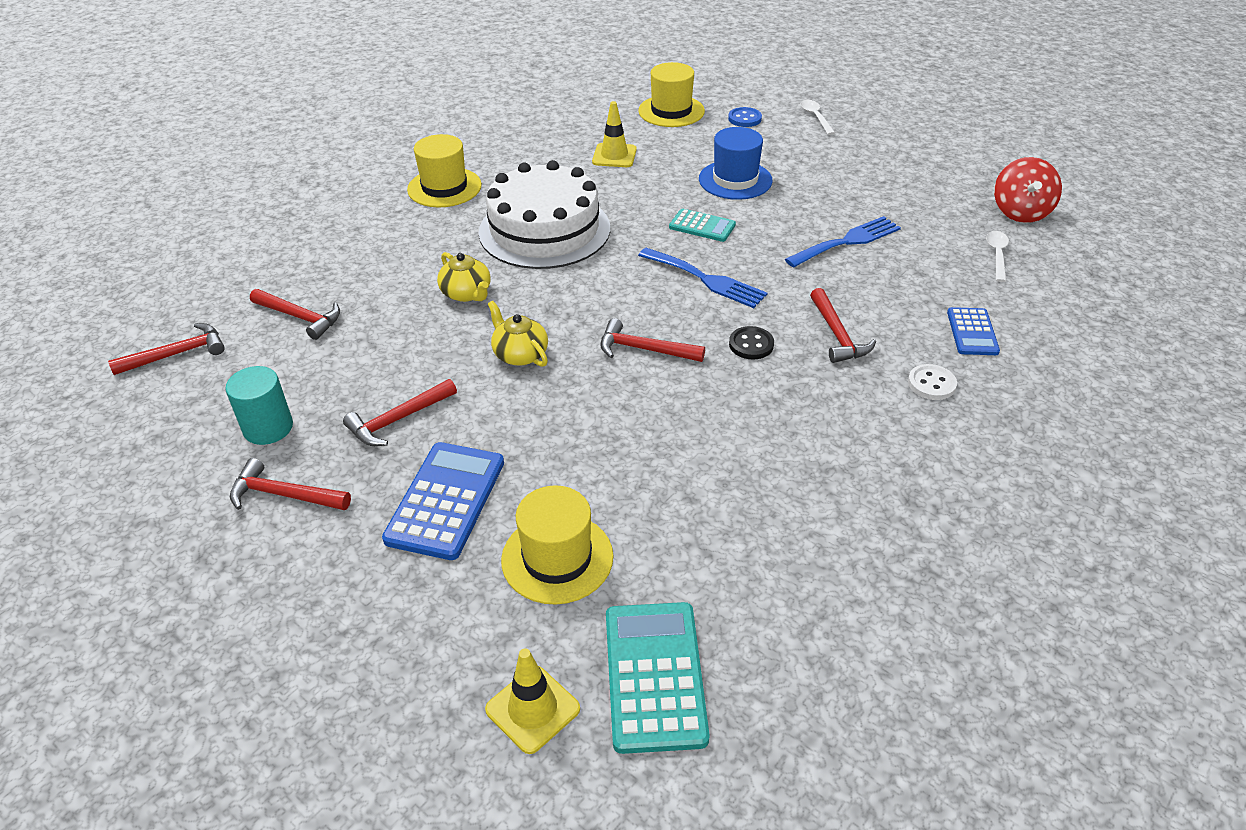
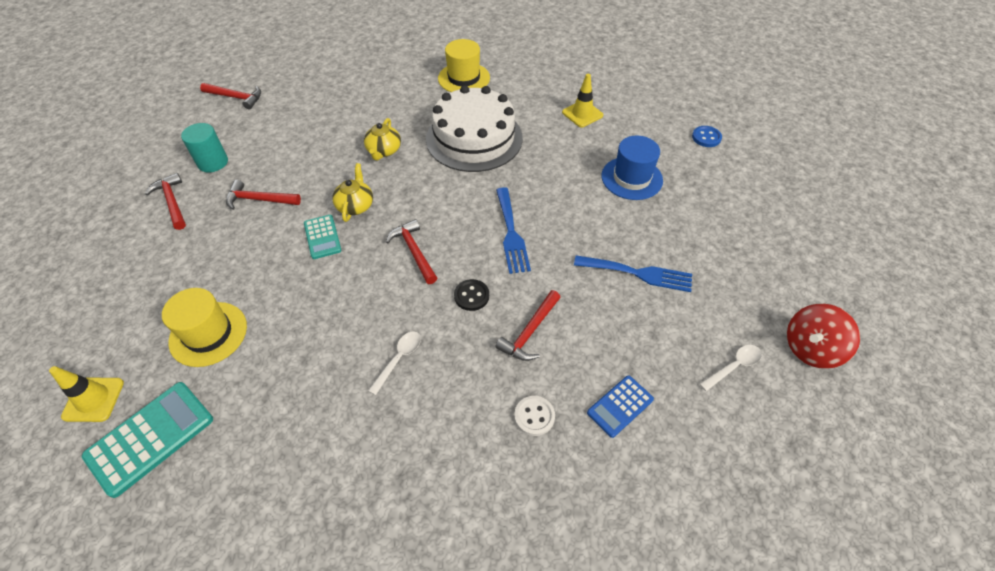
camera: 45 degrees right, 10 degrees up
red hammer [250,289,340,340] -> none
blue calculator [382,442,504,560] -> none
yellow hat [638,62,705,127] -> none
turquoise calculator [669,209,736,242] -> turquoise calculator moved to [304,215,342,259]
white spoon [801,100,835,135] -> white spoon moved to [368,331,421,395]

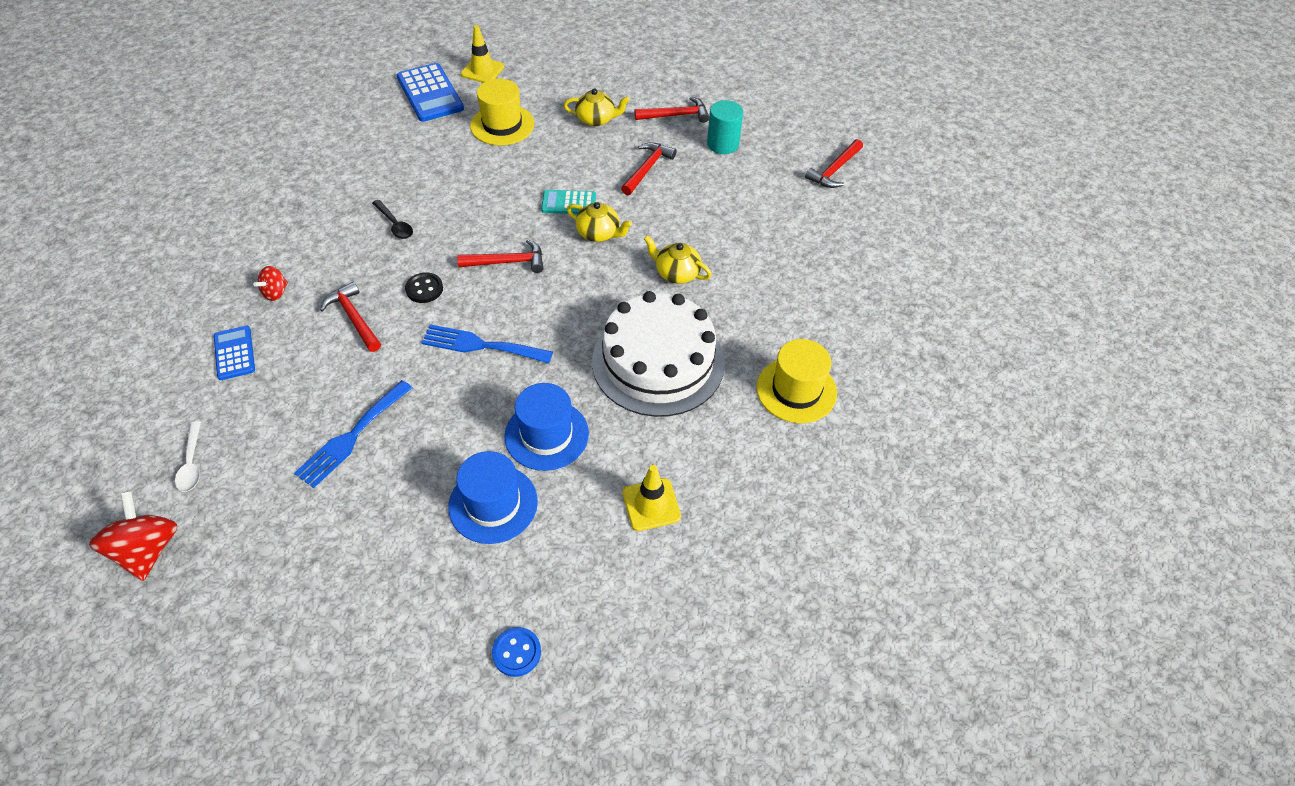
camera: 110 degrees right, 0 degrees up
turquoise calculator [82,382,213,498] -> blue calculator [397,63,464,122]
white spoon [368,331,421,395] -> black spoon [372,200,413,239]
white button [514,396,555,436] -> red spinning top [253,266,288,301]
none -> blue hat [504,383,589,471]
none -> yellow teapot [563,89,630,126]

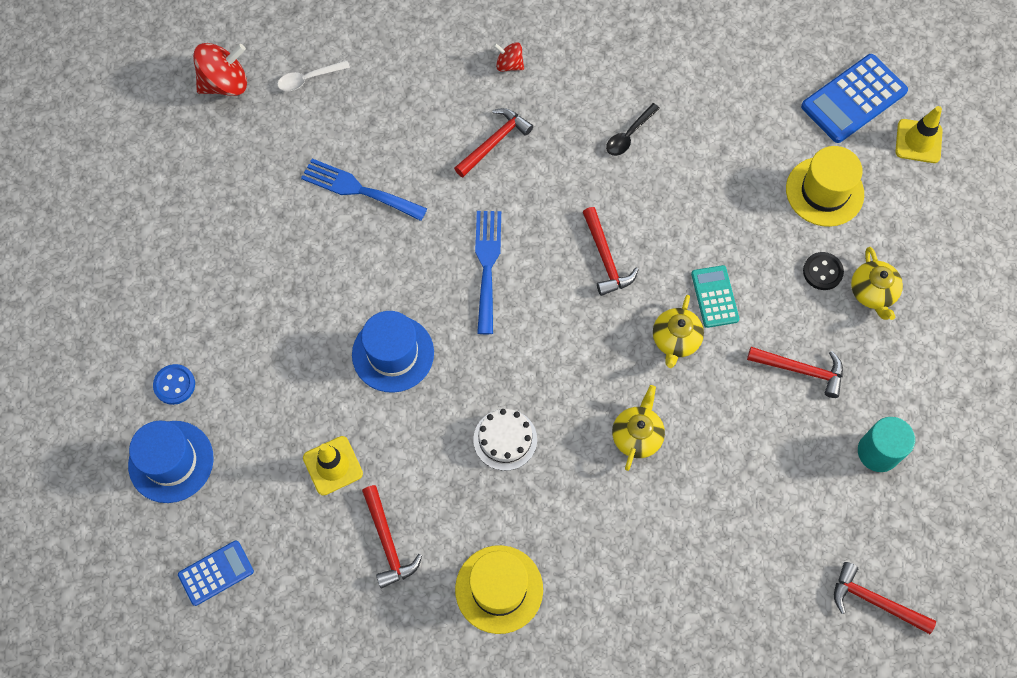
camera: 80 degrees right, 15 degrees up
blue calculator [214,326,255,380] -> blue calculator moved to [178,540,254,606]
black button [405,272,443,303] -> black button moved to [803,252,844,290]
blue hat [448,451,538,544] -> blue hat moved to [128,420,214,503]
white cake [592,291,725,417] -> white cake [473,409,537,471], size x0.45
red hammer [634,97,709,123] -> red hammer moved to [362,485,422,588]

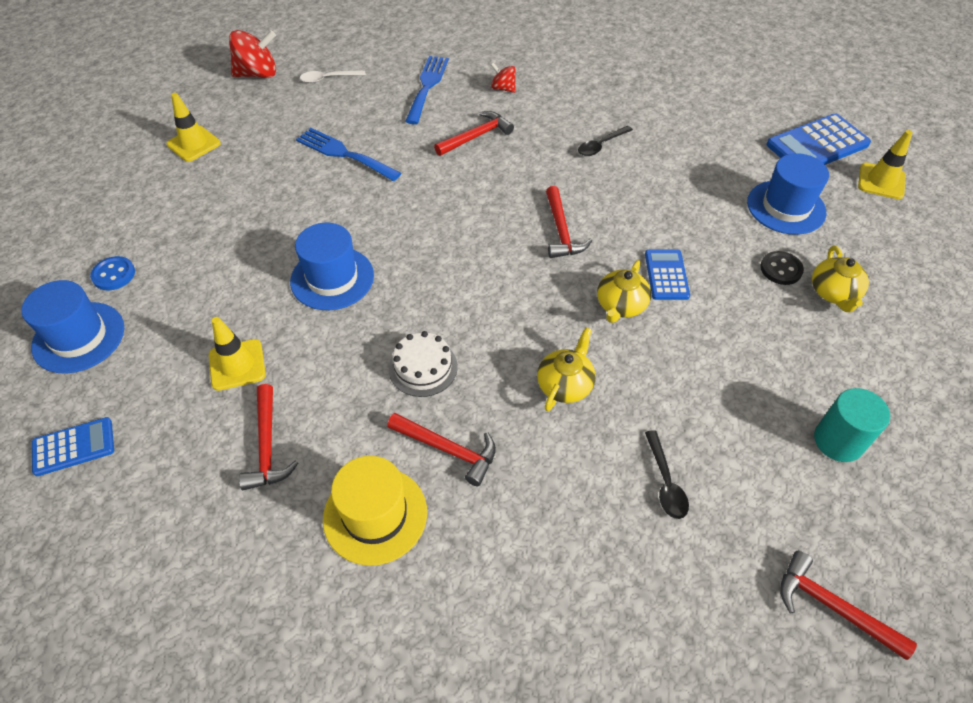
camera: 10 degrees right, 15 degrees down
blue fork [475,211,501,334] -> blue fork moved to [405,56,449,124]
turquoise calculator [691,265,739,328] -> blue calculator [645,250,690,300]
red hammer [747,347,843,398] -> red hammer moved to [387,413,496,486]
yellow hat [786,146,864,227] -> blue hat [747,153,829,235]
none -> yellow traffic cone [166,93,221,162]
none -> black spoon [645,430,689,519]

